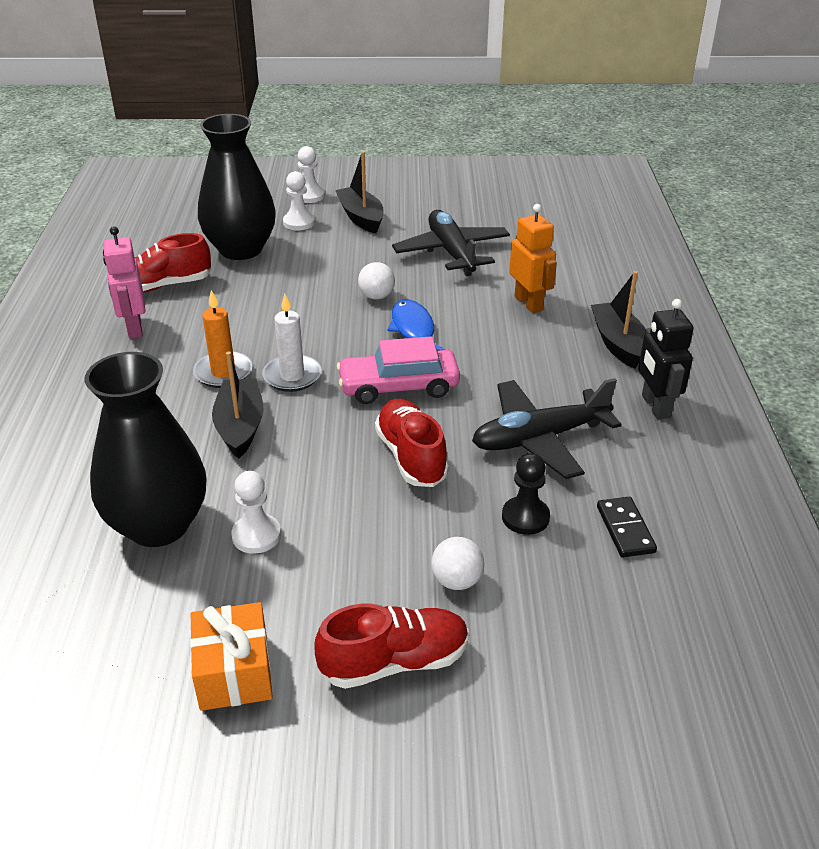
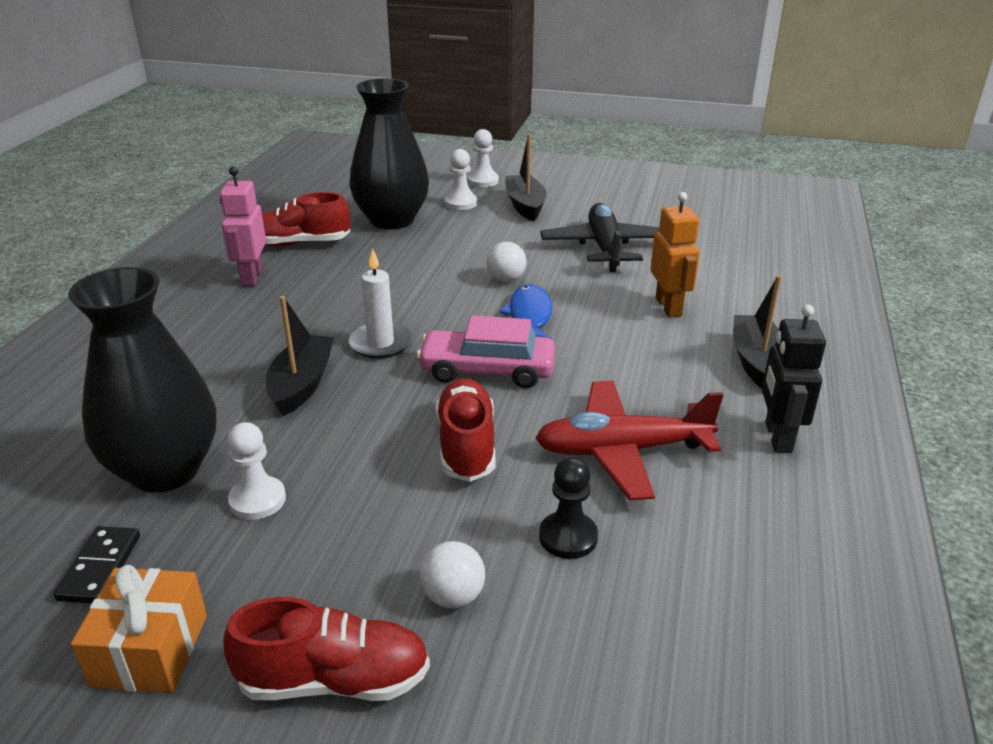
camera: 15 degrees right, 5 degrees down
orange candle [193,290,253,388] -> none
black plane [472,378,622,479] -> red plane [535,381,723,500]
black domino [597,497,657,557] -> black domino moved to [54,526,140,603]

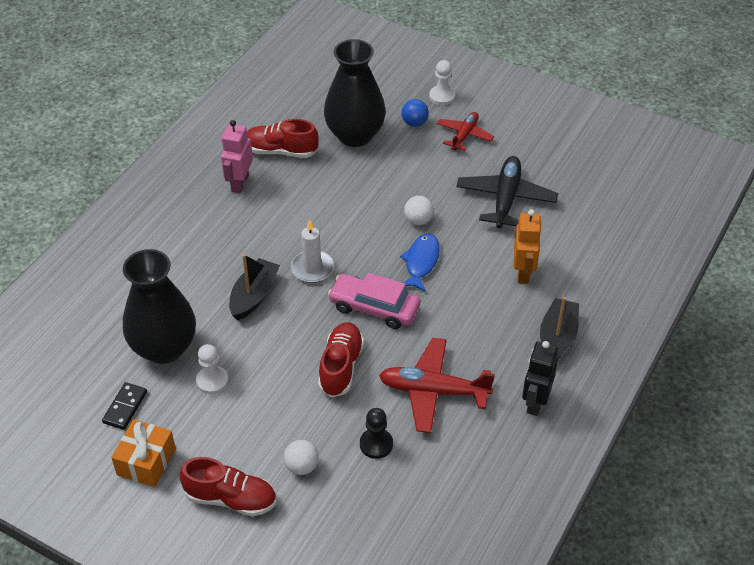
camera: 15 degrees right, 15 degrees up
white pawn [445,149,477,210] -> blue ball [401,99,429,127]
black boat [505,134,547,221] -> red plane [437,112,494,151]

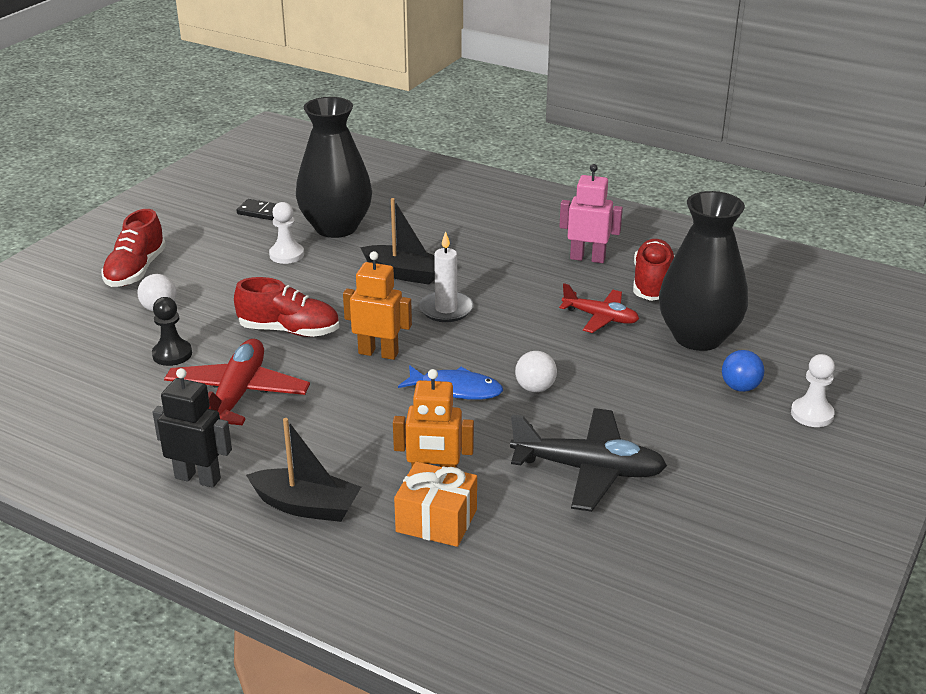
camera: 90 degrees right, 15 degrees down
orange gift [111,419,176,487] -> orange gift moved to [394,461,477,547]
pink car [328,273,420,329] -> orange robot [343,251,412,360]
red plane [437,112,494,151] -> red plane moved to [559,283,639,333]

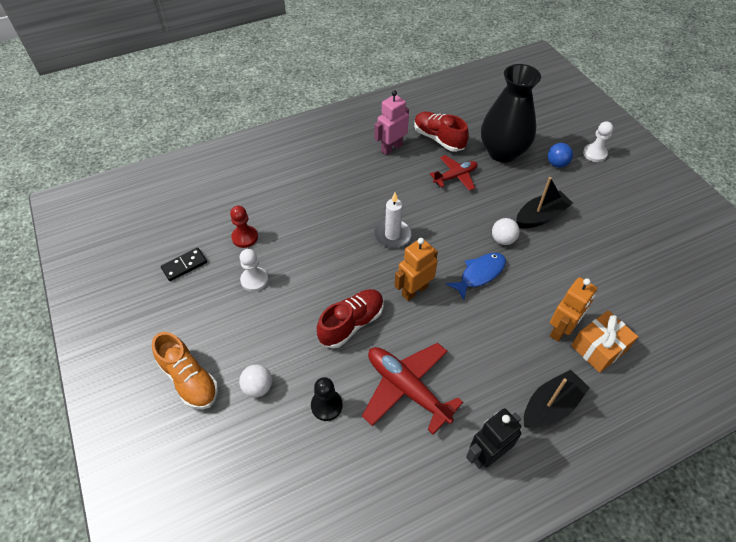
camera: 55 degrees left, 20 degrees up
red shoe [101,209,166,287] -> orange shoe [152,332,218,409]
black vase [296,97,372,238] -> red pawn [230,206,258,248]
black boat [360,198,435,285] -> black boat moved to [516,177,573,229]
black plane [510,408,667,512] -> none

